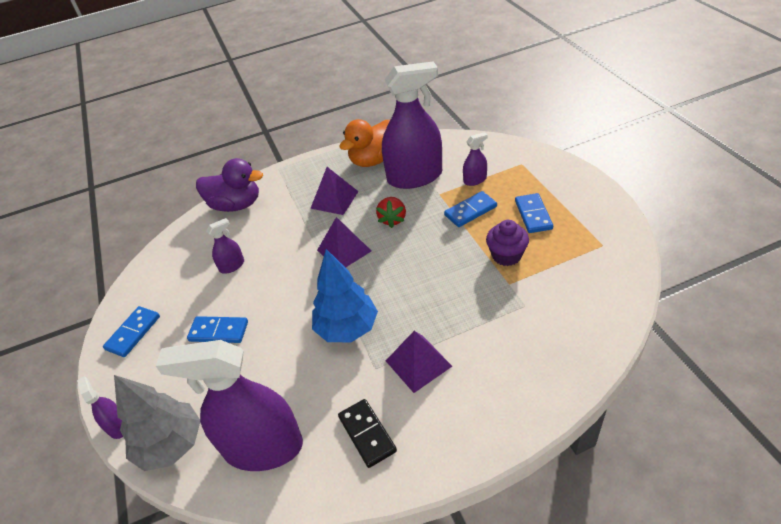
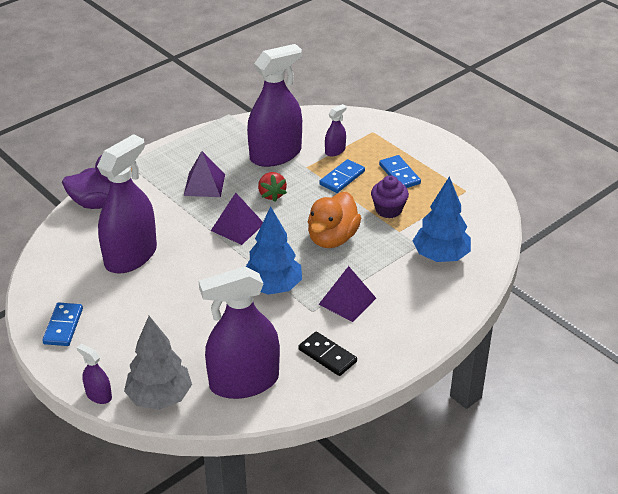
camera: 25 degrees left, 5 degrees down
blue domino [187,316,248,343] -> none
purple spray bottle [207,218,244,274] -> purple spray bottle [97,134,157,274], size x2.32
orange duck [339,119,390,167] -> orange duck moved to [308,192,361,248]
none -> blue tree [413,176,471,262]

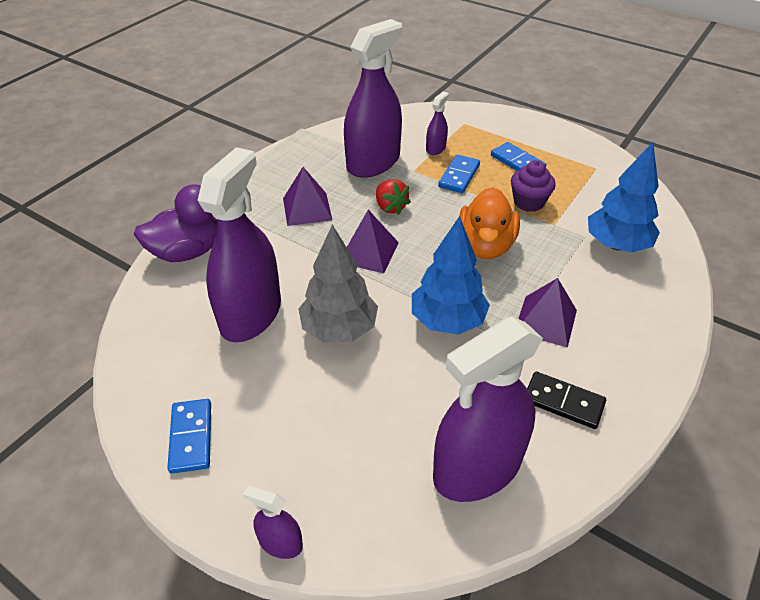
camera: 15 degrees left, 5 degrees up
grey tree [124,316,192,410] -> grey tree moved to [299,225,378,342]

